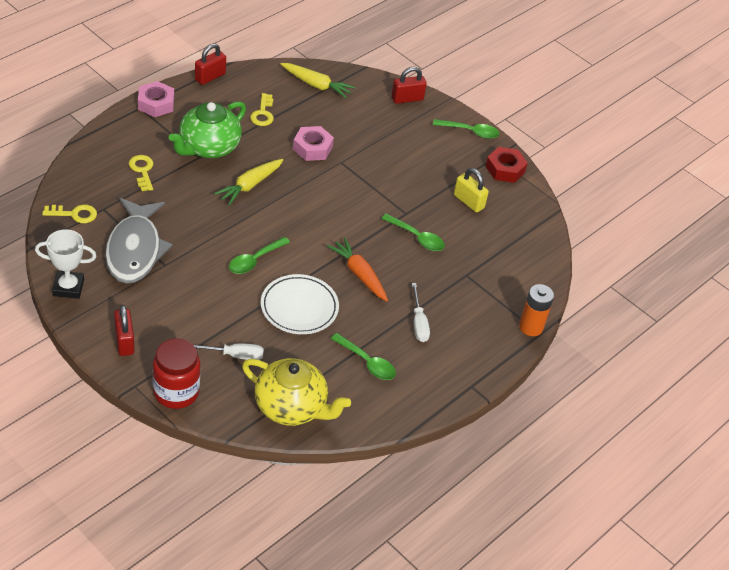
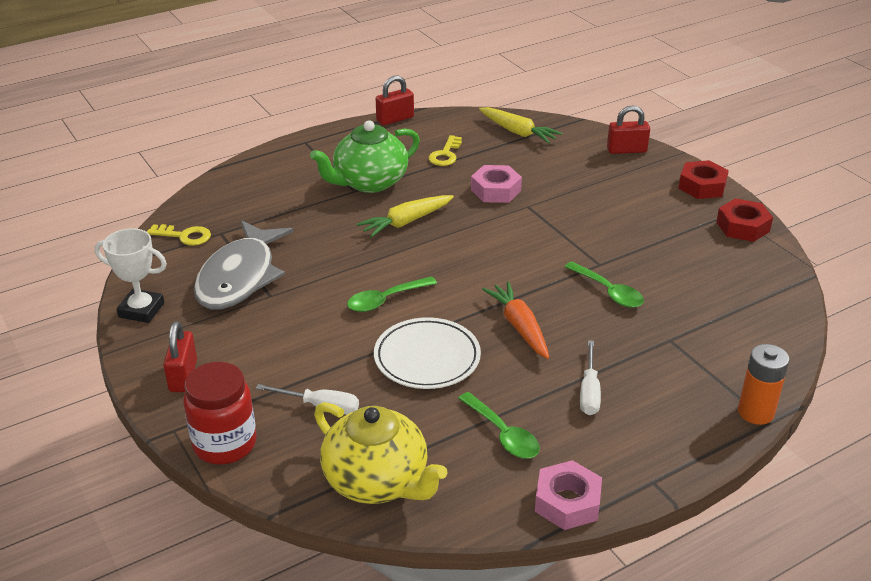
camera: 20 degrees right, 10 degrees down
yellow key [129,155,153,191] -> none
pink nut [138,81,174,117] -> pink nut moved to [535,460,602,530]
green spoon [433,119,499,139] -> red nut [678,160,729,199]
yellow padlock [454,168,489,212] -> none

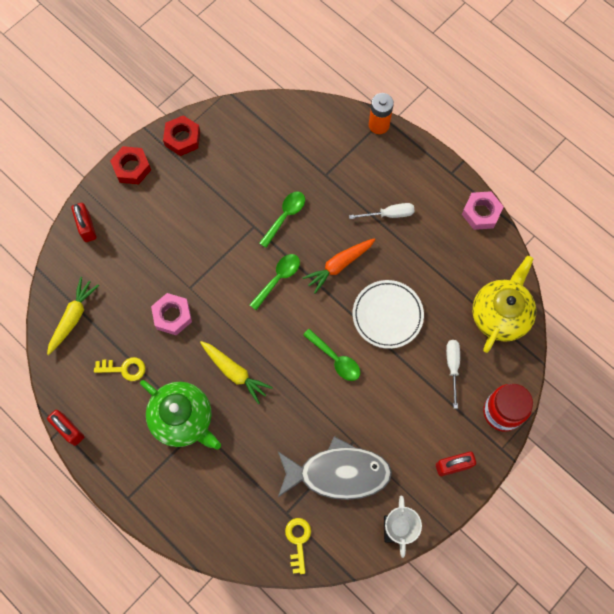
camera: 105 degrees left, 35 degrees up
green spoon [458,392,540,458] -> green spoon moved to [249,254,300,310]

